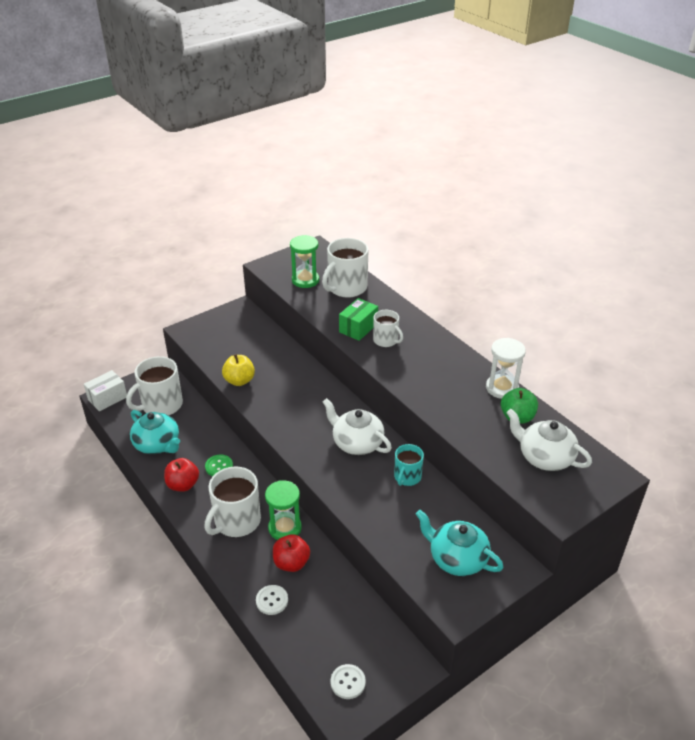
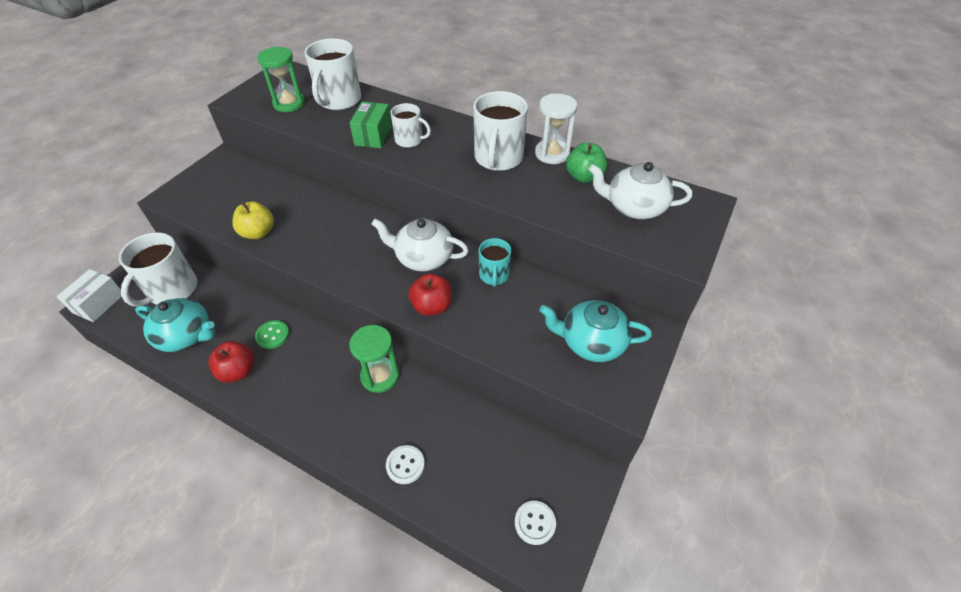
camera: 25 degrees left, 10 degrees up
white mug [205,467,261,537] -> white mug moved to [473,91,528,171]
red apple [273,534,310,572] -> red apple moved to [409,274,452,316]

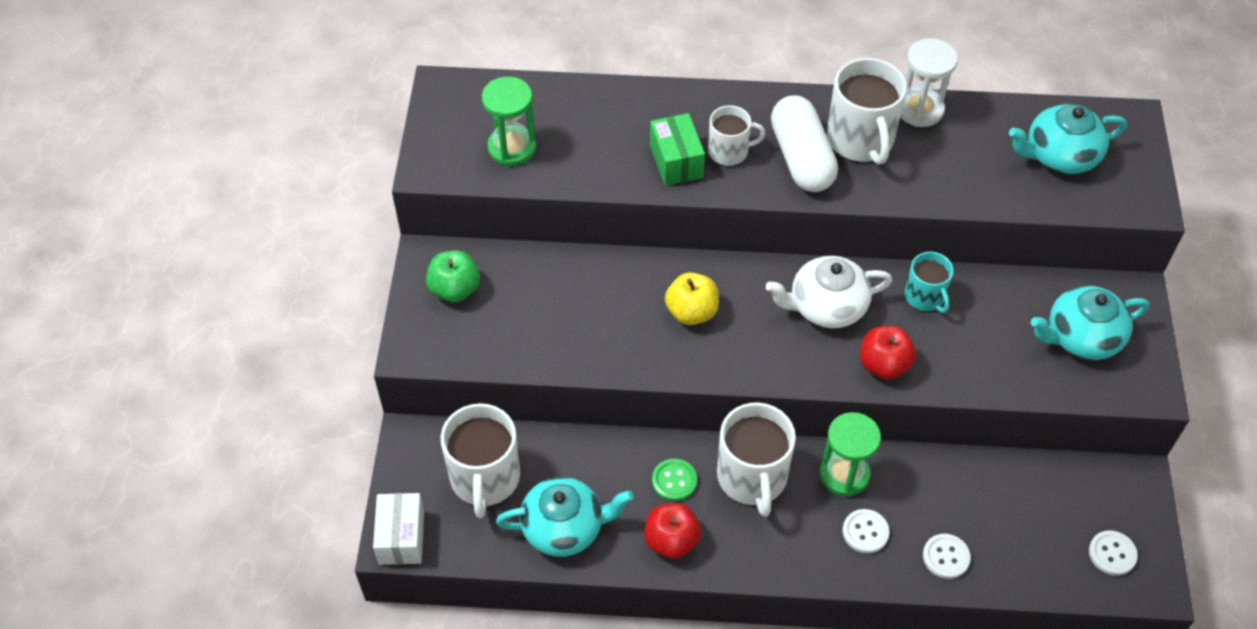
camera: 25 degrees left, 5 degrees up
yellow apple [232,201,274,239] -> yellow apple moved to [665,272,719,325]
white mug [305,39,361,110] -> white mug moved to [717,403,796,517]
green apple [566,143,607,183] -> green apple moved to [426,250,480,302]
white teapot [589,162,692,219] -> turquoise teapot [1009,104,1127,174]
none -> white capsule [771,95,838,192]
none -> white button [842,509,889,553]

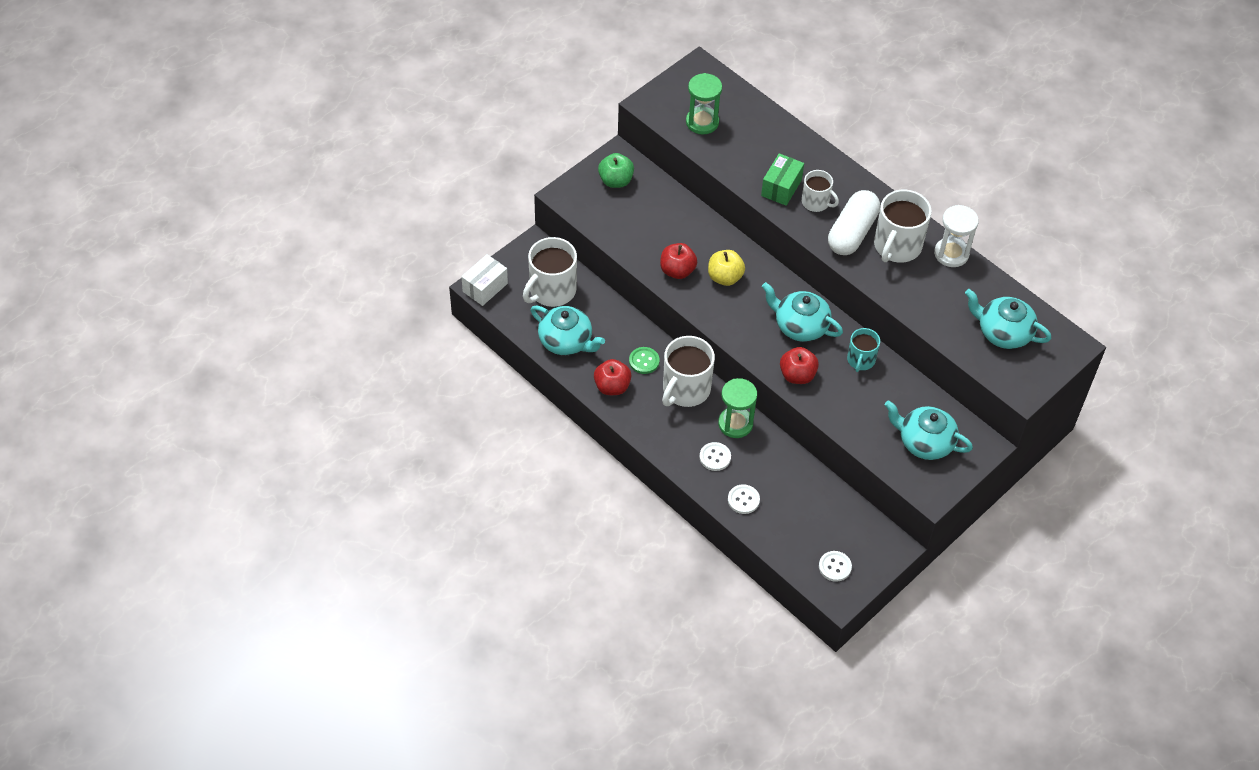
camera: 40 degrees right, 0 degrees up
white teapot [766,256,892,328] -> turquoise teapot [762,282,843,342]
none -> red apple [660,243,697,279]

